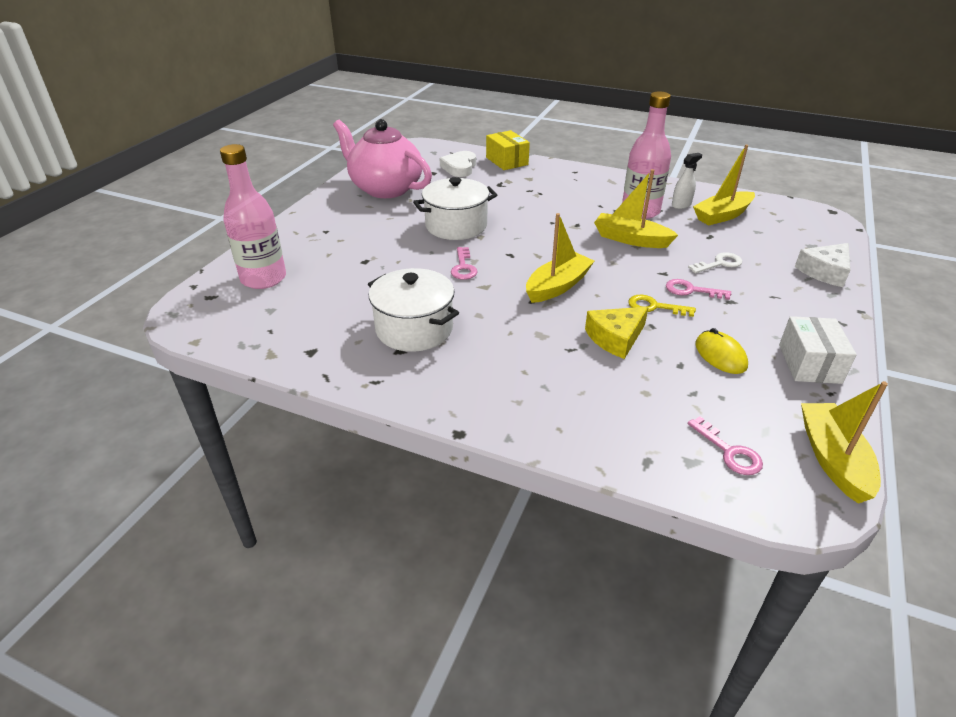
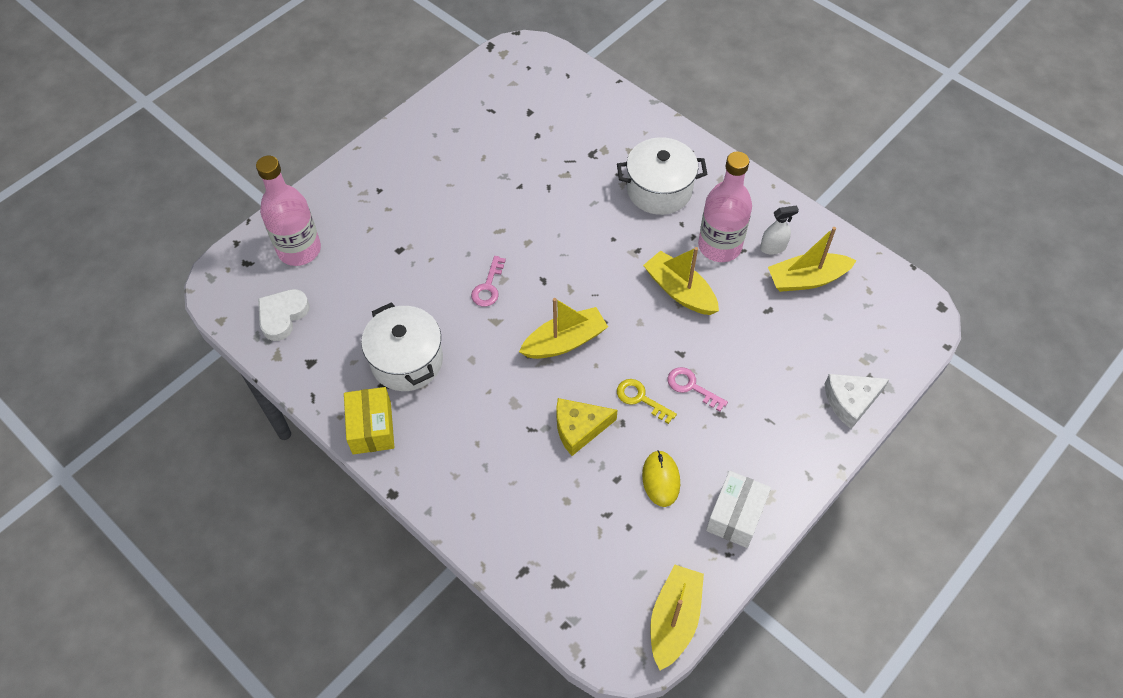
camera: 20 degrees right, 20 degrees up
pink teapot [333,119,432,198] -> none
white pot [413,177,497,240] -> white pot moved to [617,137,707,215]
white heart [440,151,476,177] -> white heart moved to [258,289,310,341]
yellow box [486,130,530,170] -> yellow box moved to [344,387,394,454]
white key [688,252,742,273] -> none
pink key [688,416,763,475] -> none

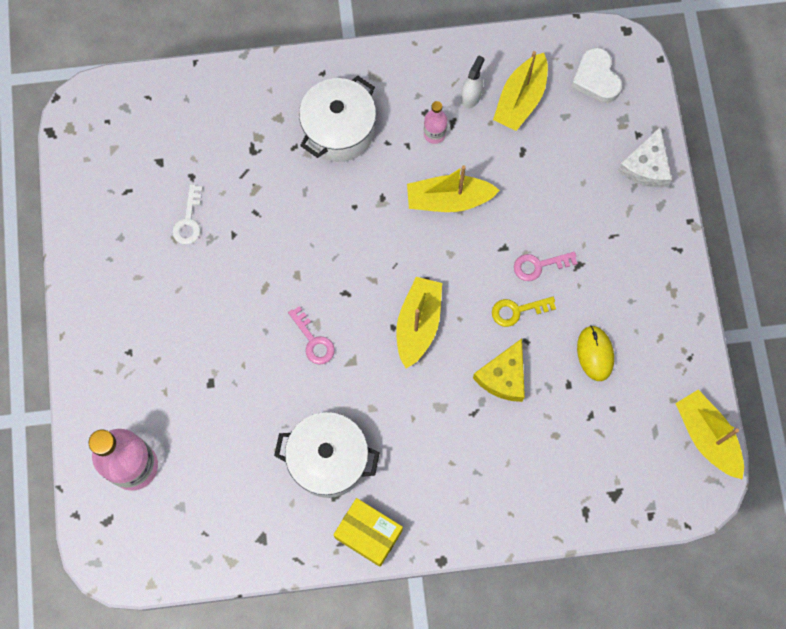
camera: 50 degrees left, 15 degrees up
white heart [258,289,310,341] -> white heart moved to [571,47,622,103]
yellow mouse [642,450,680,507] -> yellow mouse turned 45 degrees clockwise [577,325,614,381]
pink bottle [698,152,752,262] -> pink bottle [424,101,447,144], size x0.49
white box [706,471,771,548] -> none
none -> white key [172,184,203,245]

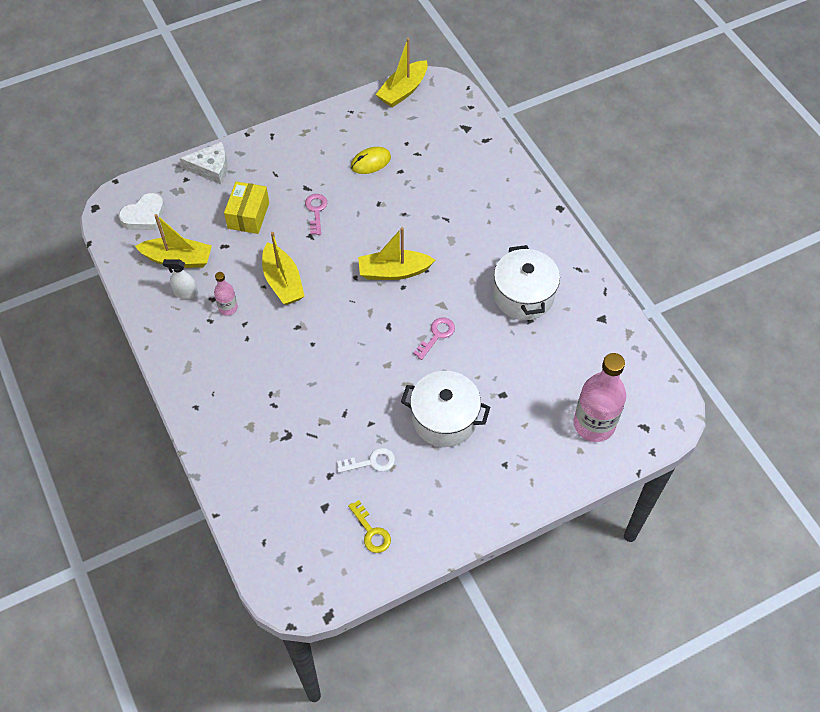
camera: 110 degrees left, 15 degrees down
white pot [299,75,376,162] -> white pot moved to [401,371,490,447]
yellow box [333,498,403,567] -> yellow box moved to [224,181,269,234]
yellow cheese [473,339,525,402] -> none
yellow key [492,297,556,327] -> yellow key moved to [348,500,391,553]
pink key [514,252,578,281] -> pink key turned 150 degrees counterclockwise [305,194,327,235]

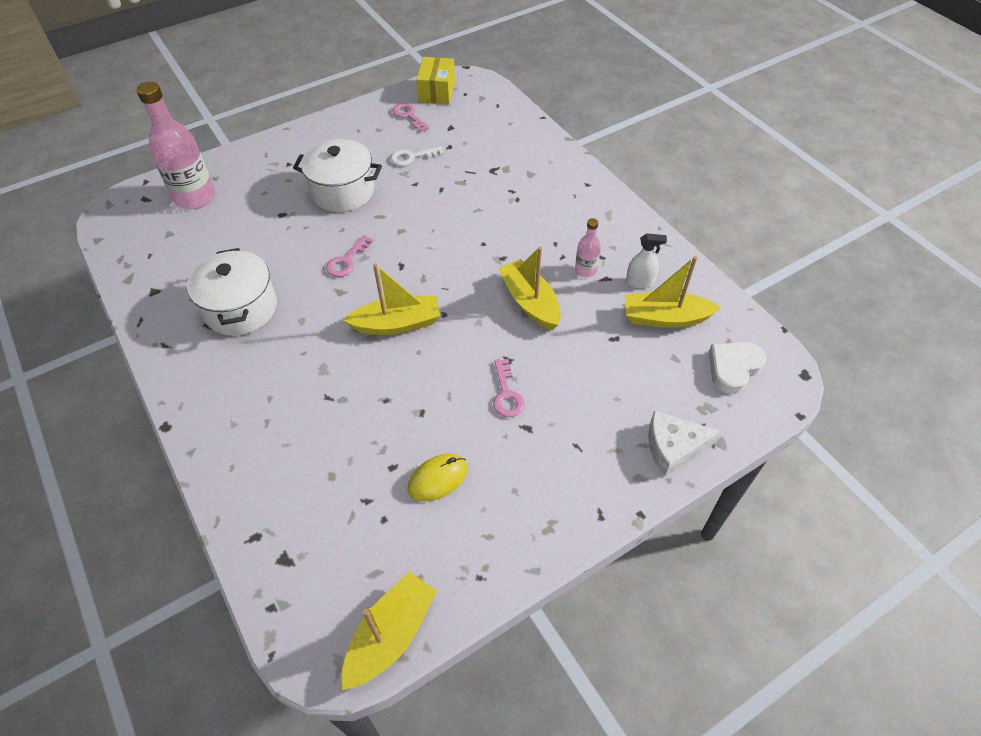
camera: 175 degrees right, 5 degrees down
yellow box [224,181,269,234] -> yellow box moved to [416,57,455,104]
yellow key [348,500,391,553] -> pink key [392,103,430,132]

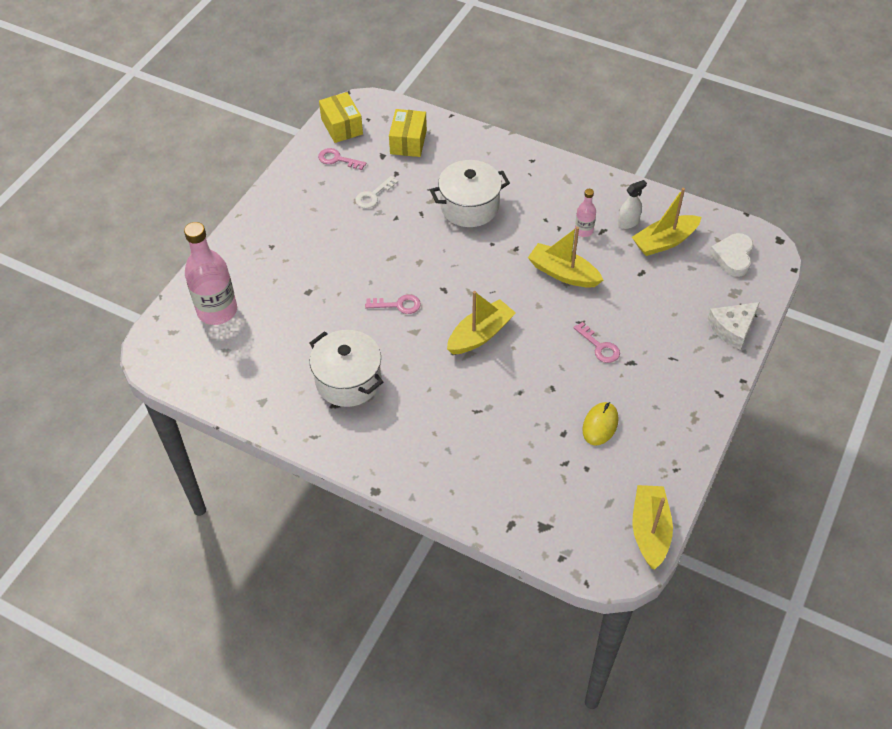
camera: 30 degrees left, 0 degrees up
white pot [293,139,382,212] -> white pot moved to [430,160,510,227]
pink key [326,235,373,277] -> pink key turned 90 degrees counterclockwise [365,294,421,314]
none -> yellow box [389,109,427,157]

